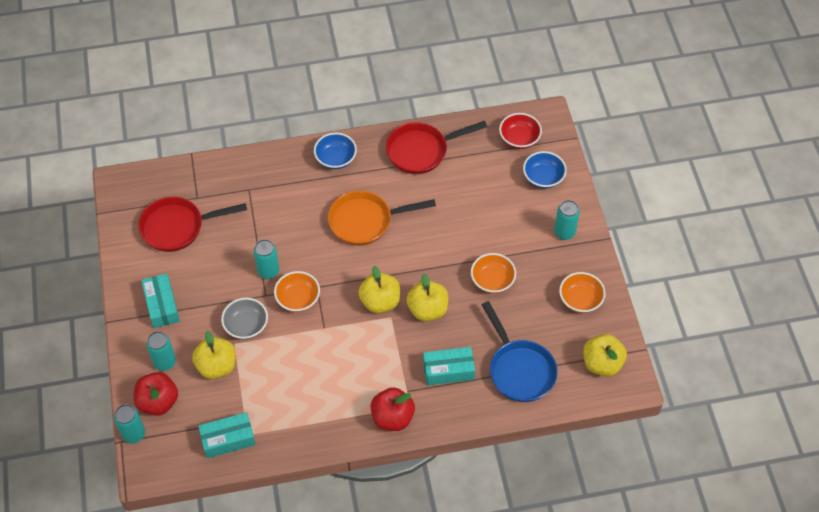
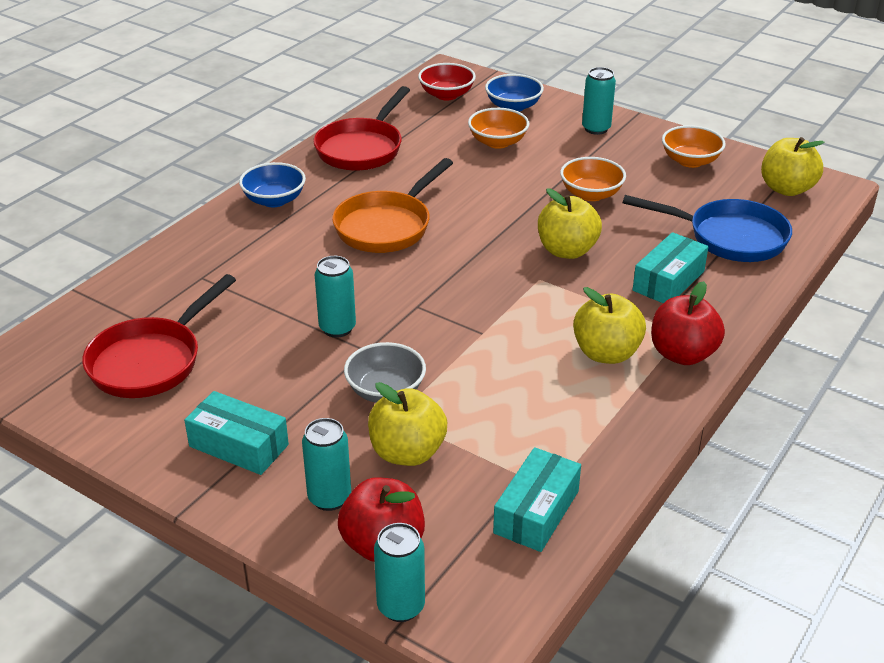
camera: 45 degrees left, 20 degrees down
orange bowl [274,271,320,312] -> orange bowl moved to [468,108,529,149]
yellow apple [358,266,400,313] -> yellow apple moved to [573,287,646,364]

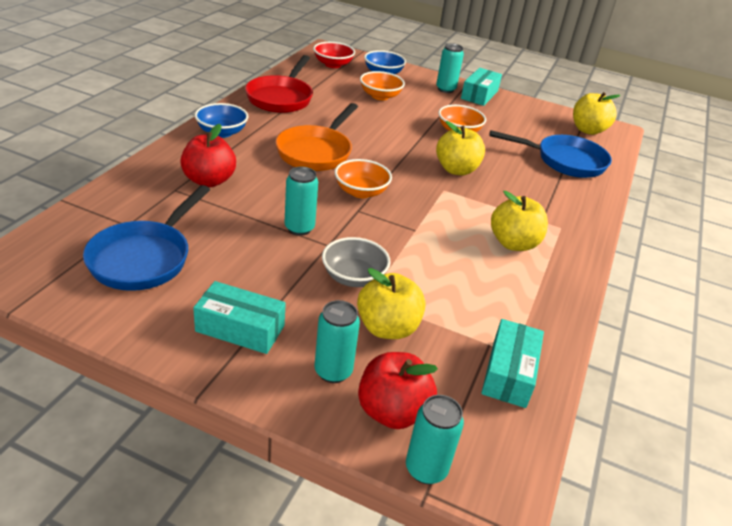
camera: 15 degrees left, 0 degrees up
red pan [82,274,236,398] -> blue pan [83,185,210,291]
turquoise box [633,232,709,303] -> turquoise box moved to [461,68,502,106]
red apple [651,281,725,365] -> red apple moved to [180,124,236,187]
orange bowl [662,125,726,168] -> orange bowl moved to [335,159,392,198]

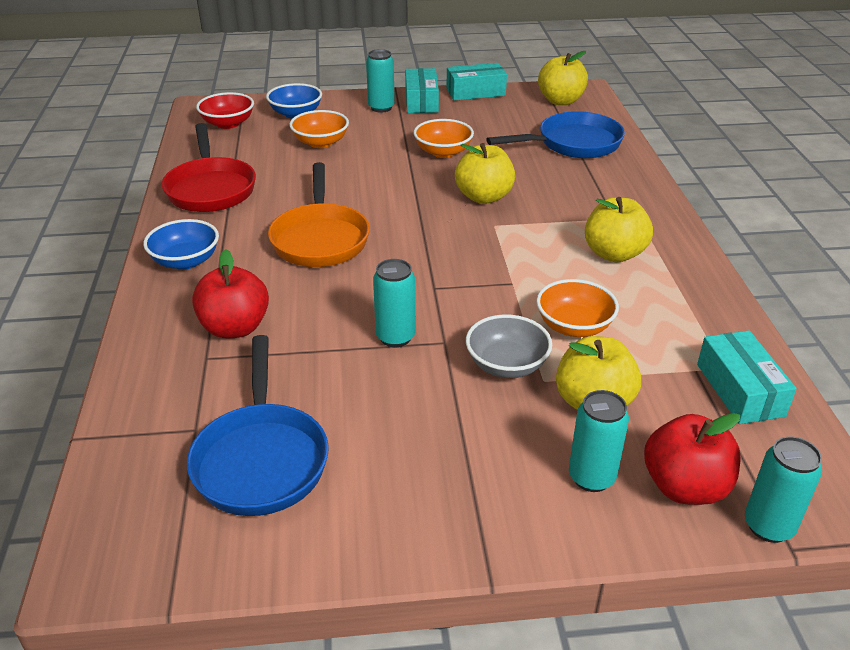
camera: 25 degrees left, 0 degrees up
turquoise box [193,281,286,354] -> turquoise box moved to [446,63,507,101]
orange bowl [335,159,392,198] -> orange bowl moved to [536,279,619,337]

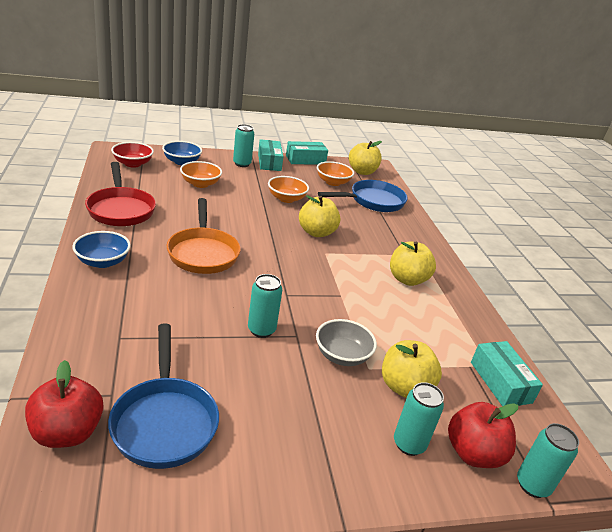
camera: 10 degrees left, 5 degrees down
red apple [192,249,269,338] -> red apple moved to [25,360,103,448]
orange bowl [536,279,619,337] -> orange bowl moved to [317,161,354,186]

